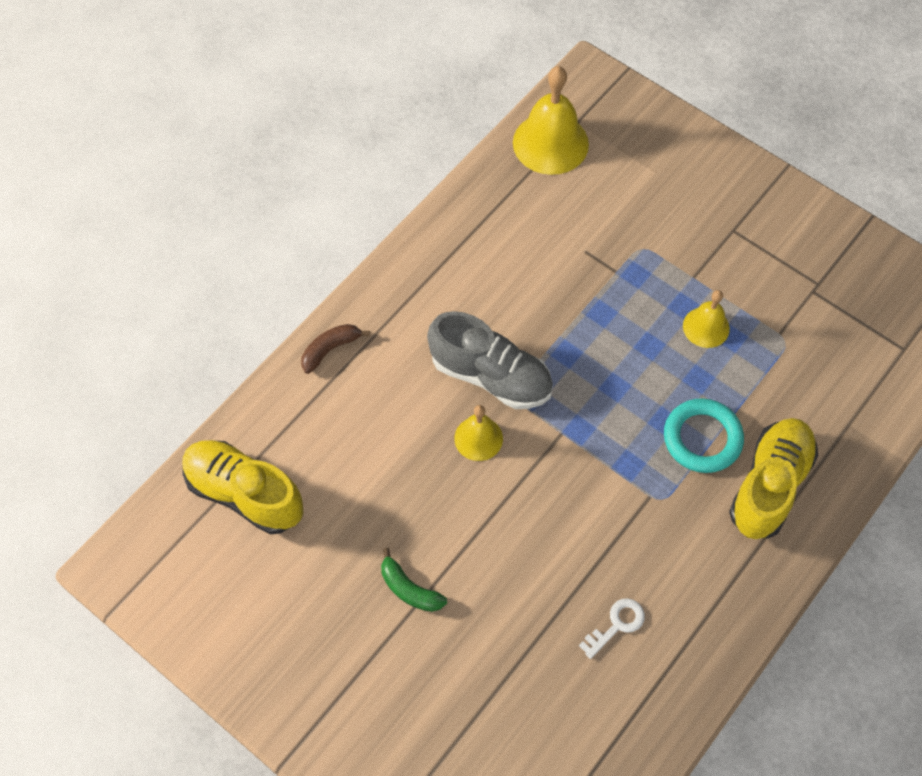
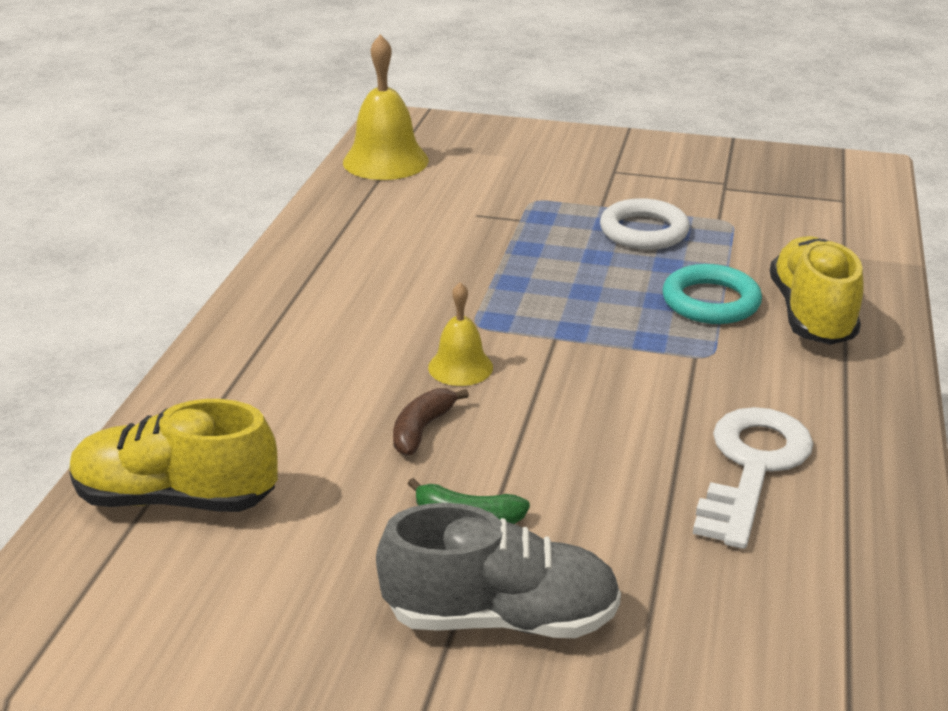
camera: 25 degrees left, 30 degrees down
brown banana [301,324,370,374] -> brown banana moved to [393,388,469,456]
grey shoe [427,311,553,409] -> grey shoe moved to [376,503,621,638]
white key [579,598,645,659] -> white key [693,407,813,549], size x2.05
yellow bell [683,290,730,348] -> white ring [600,198,690,250]

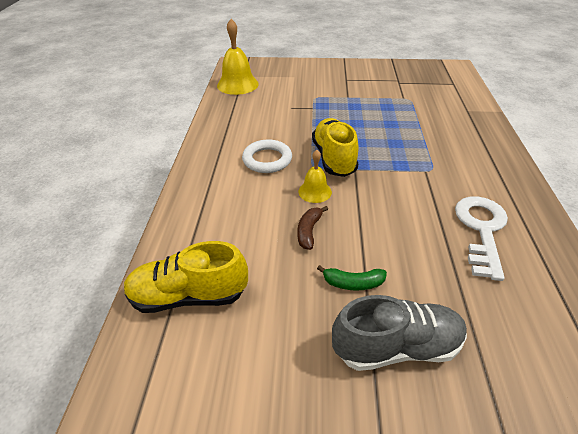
camera: 10 degrees left, 10 degrees up
white ring [600,198,690,250] -> white ring moved to [242,140,292,173]
turquoise ring [663,264,762,324] -> none
yellow shoe [770,236,864,345] -> yellow shoe moved to [312,118,358,177]

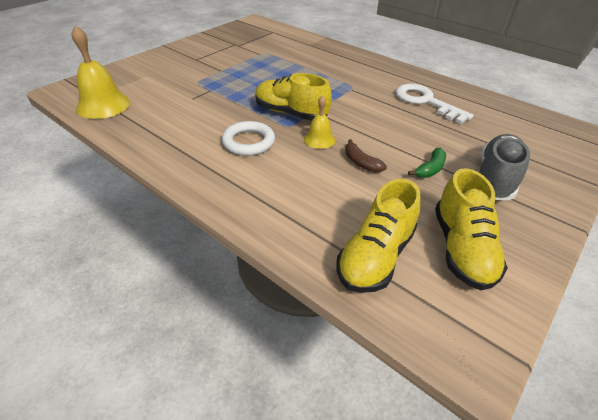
camera: 55 degrees left, 0 degrees up
none -> yellow shoe [435,168,508,290]

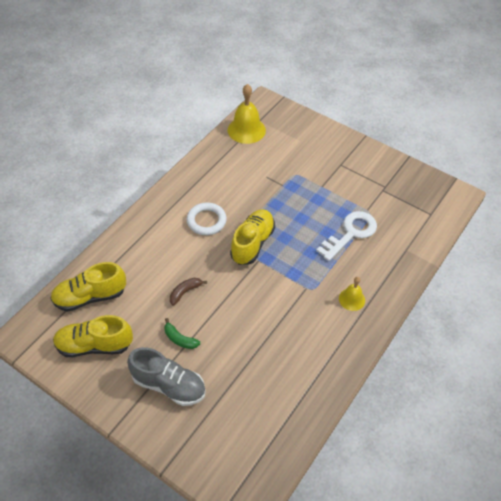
camera: 85 degrees right, 10 degrees up
yellow bell [304,95,335,149] -> yellow bell moved to [339,277,365,311]
yellow shoe [337,179,420,293] -> yellow shoe turned 45 degrees counterclockwise [50,262,126,312]
white key [396,84,474,124] -> white key moved to [316,211,377,261]

